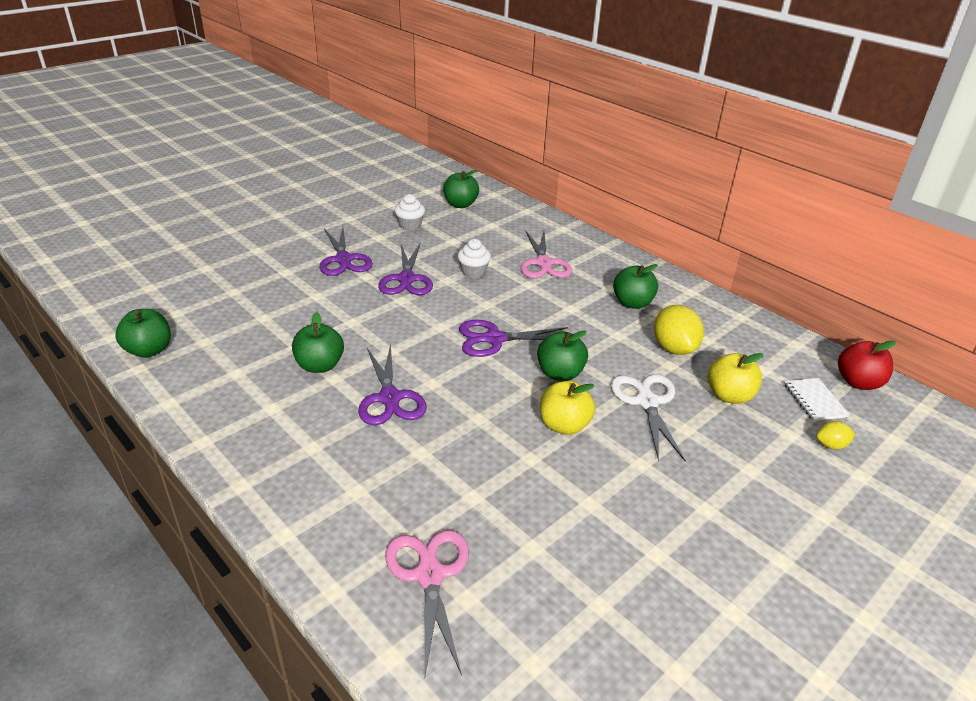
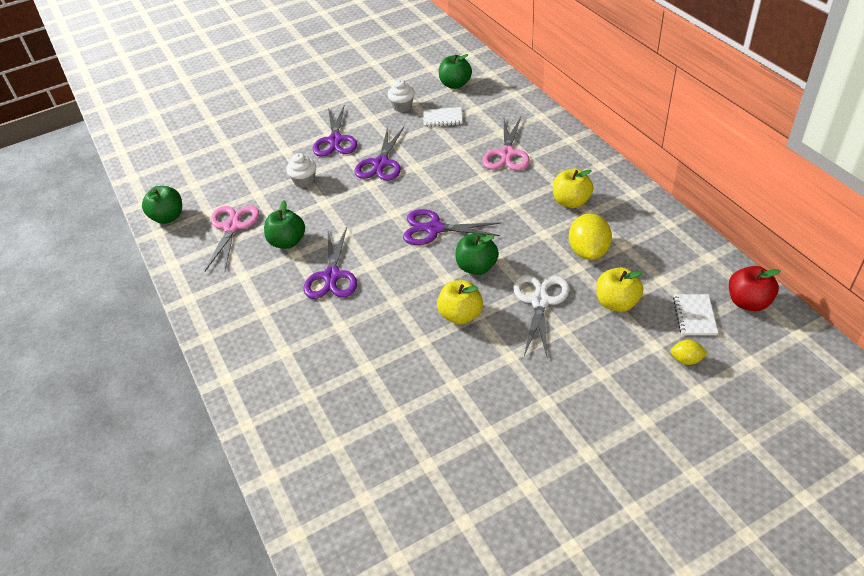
camera: 20 degrees right, 10 degrees up
pink scissors [385,530,469,680] -> pink scissors moved to [205,206,259,271]
white cupcake [457,239,491,279] -> white cupcake moved to [286,153,316,188]
green apple [613,264,658,309] -> yellow apple [553,169,594,208]
none -> white notebook [423,107,463,127]

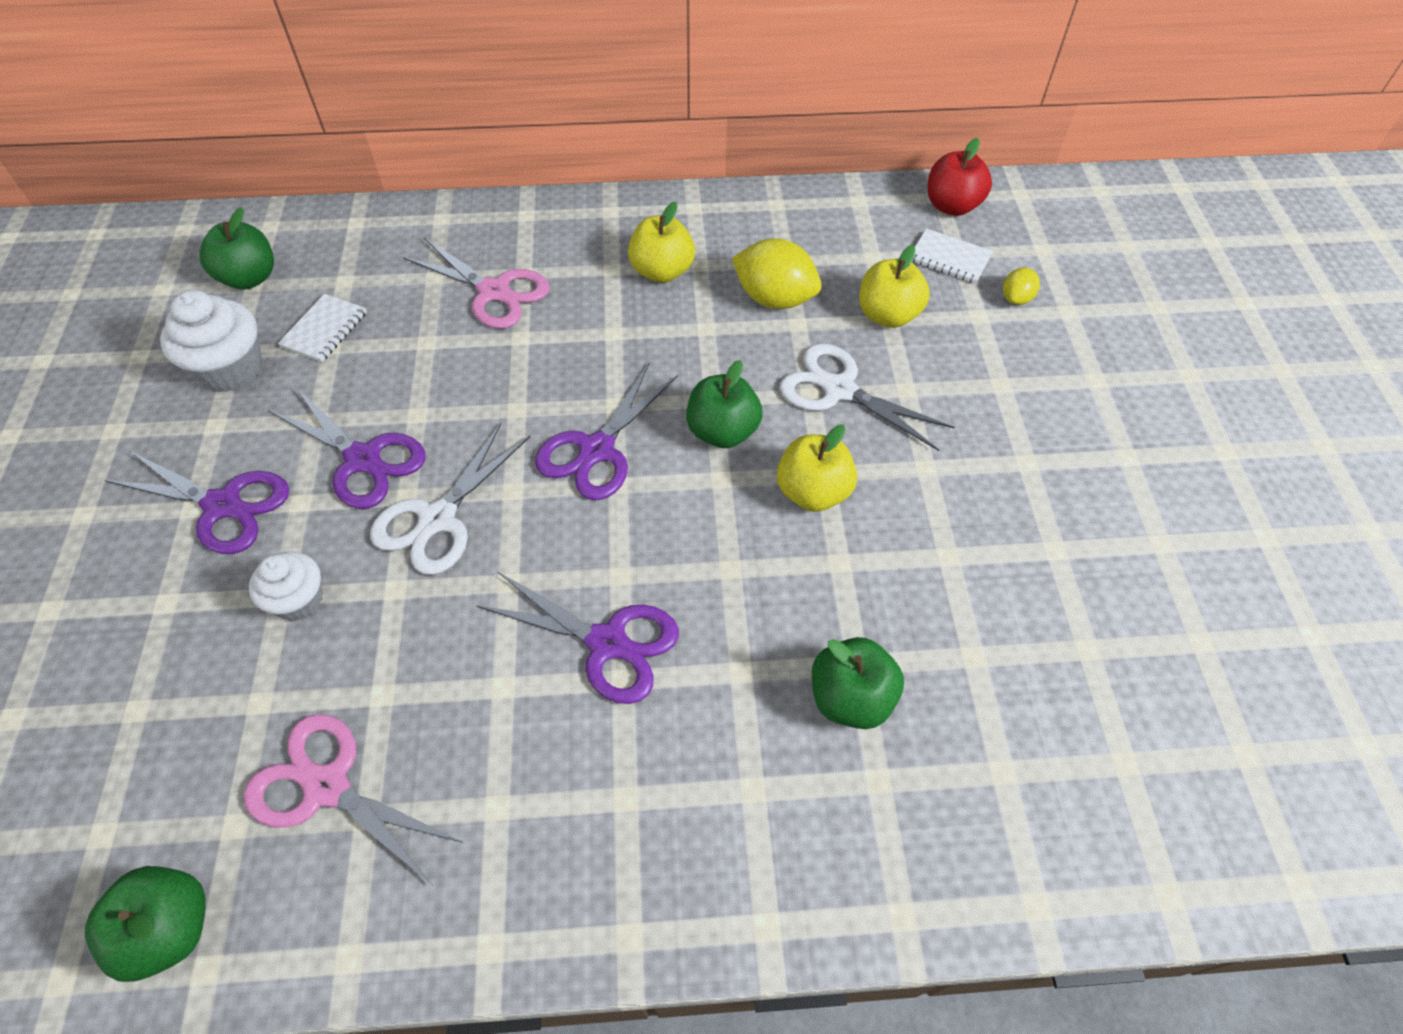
camera: 70 degrees left, 10 degrees up
green apple [264,200,305,249] -> green apple moved to [812,637,904,729]
white cupcake [388,79,415,112] -> white cupcake [160,290,262,392], size x1.55
none -> white scissors [370,423,530,575]

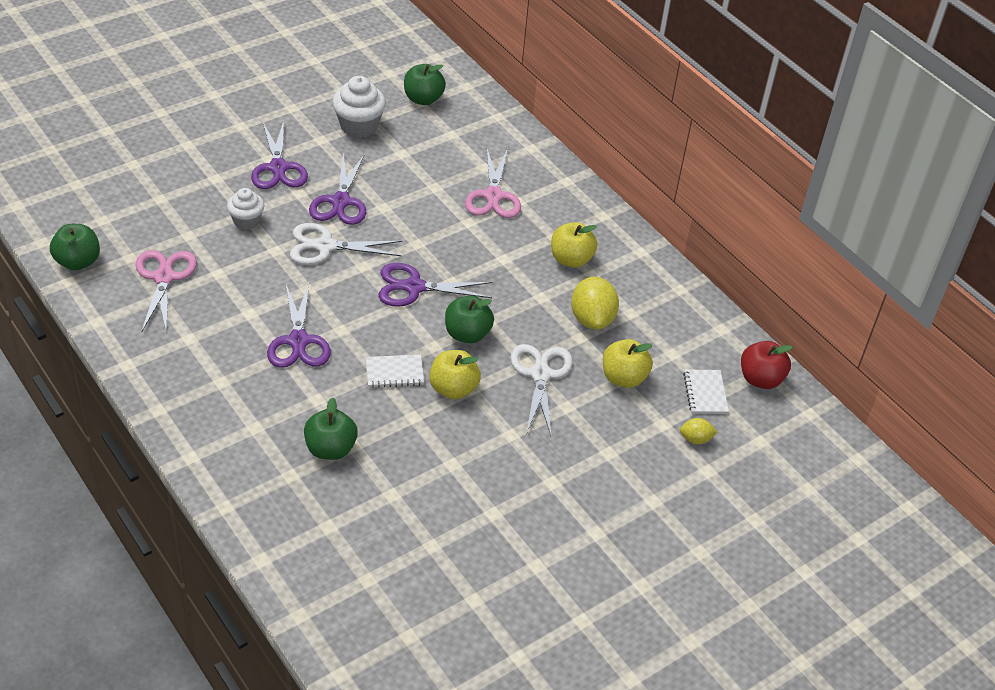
camera: 55 degrees right, 10 degrees down
white notebook [278,294,367,362] -> white notebook moved to [366,354,424,388]

